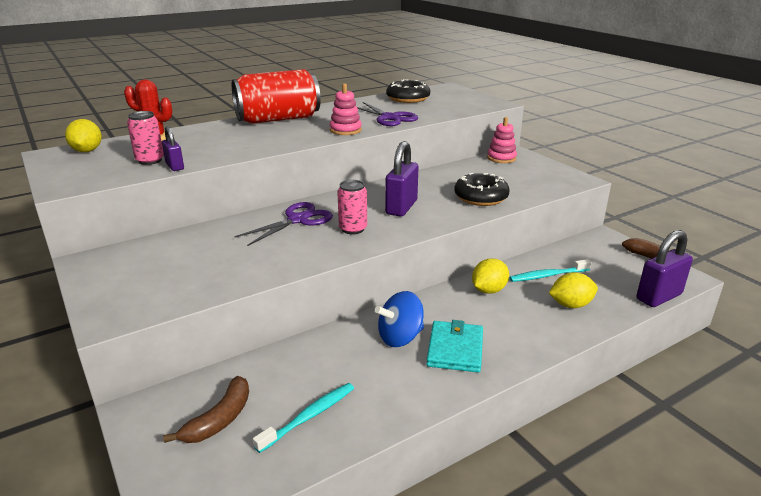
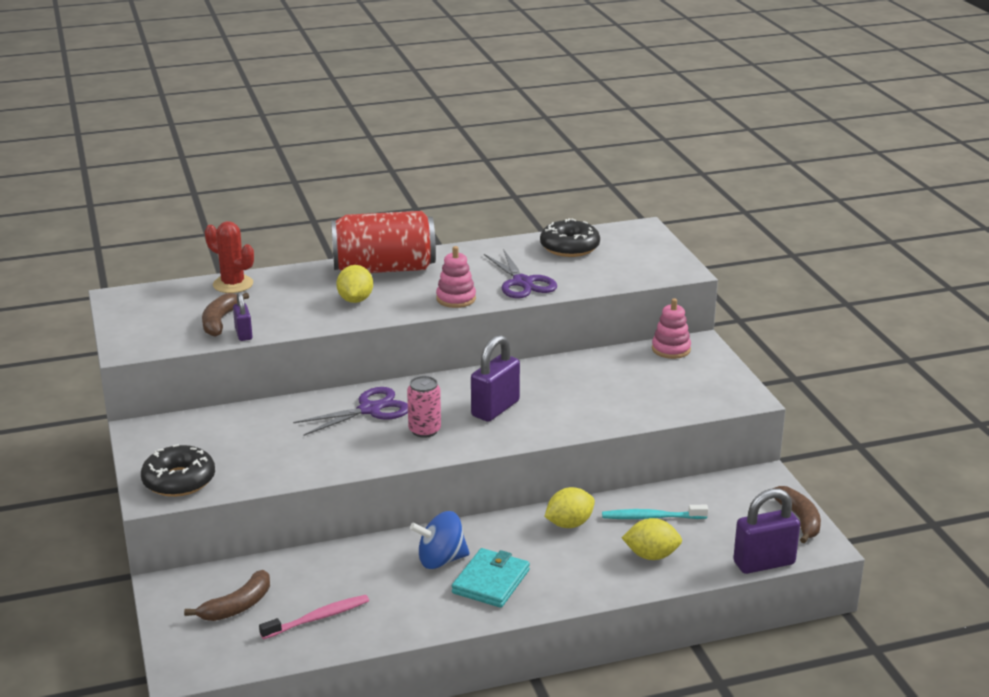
camera: 15 degrees right, 0 degrees up
yellow lemon [65,119,102,152] -> yellow lemon moved to [336,265,373,303]
pink can [127,111,164,165] -> brown banana [202,293,249,337]
turquoise toothbrush [253,383,354,453] -> pink toothbrush [259,595,369,639]
black donut [454,173,510,206] -> black donut moved to [141,444,215,497]

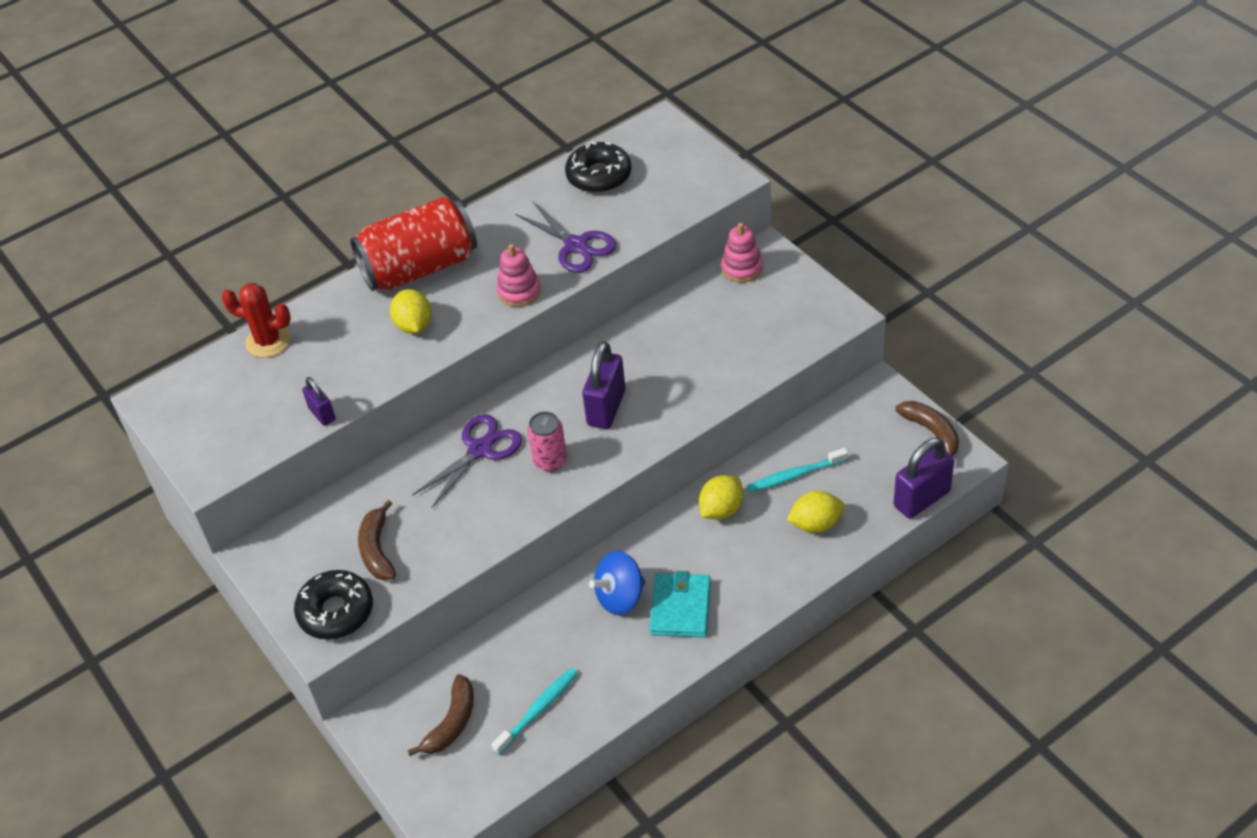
camera: 15 degrees left, 20 degrees up
brown banana [202,293,249,337] -> brown banana moved to [358,500,396,580]
pink toothbrush [259,595,369,639] -> turquoise toothbrush [491,668,578,755]

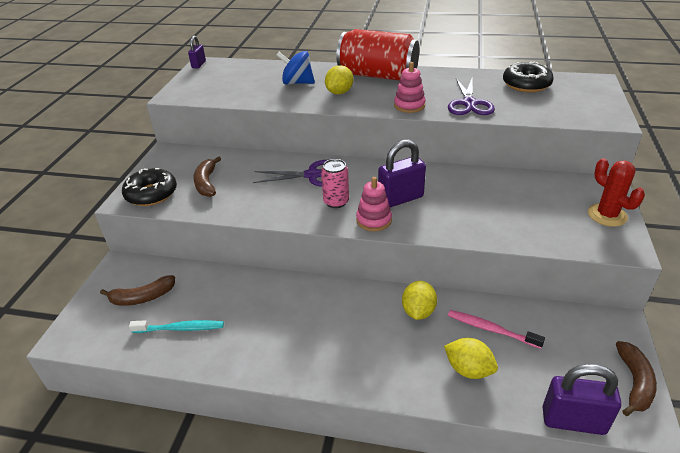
camera: 45 degrees right, 10 degrees down
red cactus [222,283,291,358] -> red cactus moved to [588,158,645,227]
purple padlock [302,377,336,426] -> purple padlock moved to [188,36,206,68]
brown banana [358,500,396,580] -> brown banana turned 45 degrees counterclockwise [193,156,221,197]
blue spinning top [589,551,645,615] -> blue spinning top moved to [276,51,315,85]
turquoise wallet [649,571,711,637] -> none
yellow lemon [699,475,743,520] -> yellow lemon turned 75 degrees counterclockwise [402,281,437,320]
pink stacking toy [721,223,763,283] -> pink stacking toy moved to [356,177,392,231]
turquoise toothbrush [747,448,848,493] -> pink toothbrush [448,310,545,349]

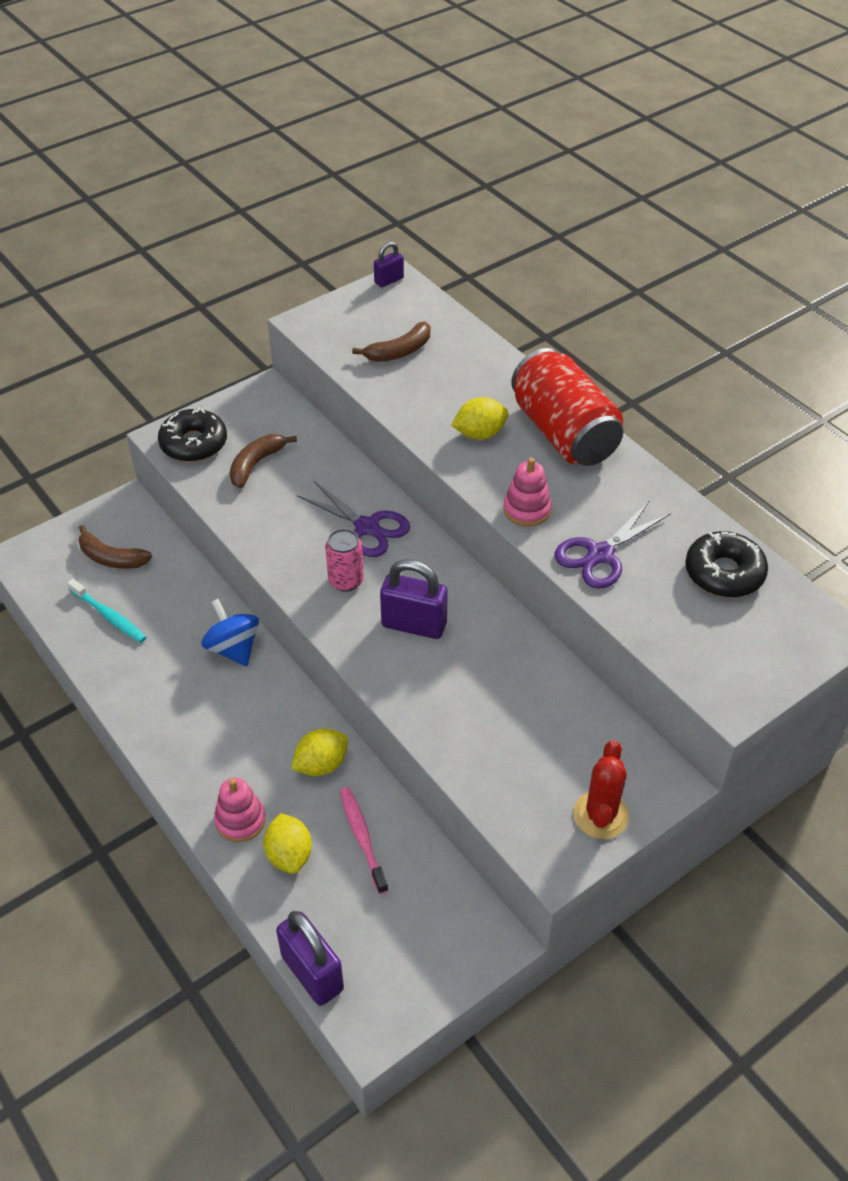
camera: 40 degrees right, 10 degrees up
blue spinning top [276,51,315,85] -> blue spinning top moved to [201,599,259,666]
pink stacking toy [356,177,392,231] -> pink stacking toy moved to [214,778,266,842]
brown banana [616,341,657,416] -> brown banana moved to [352,322,430,362]

